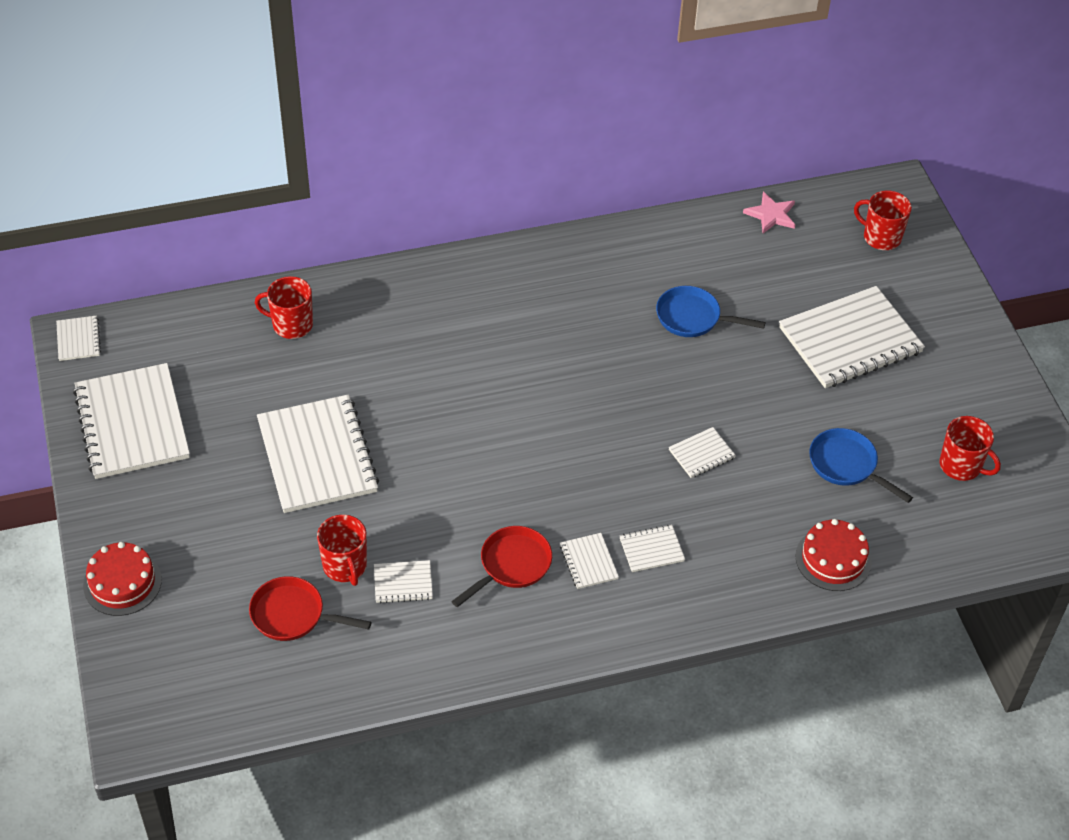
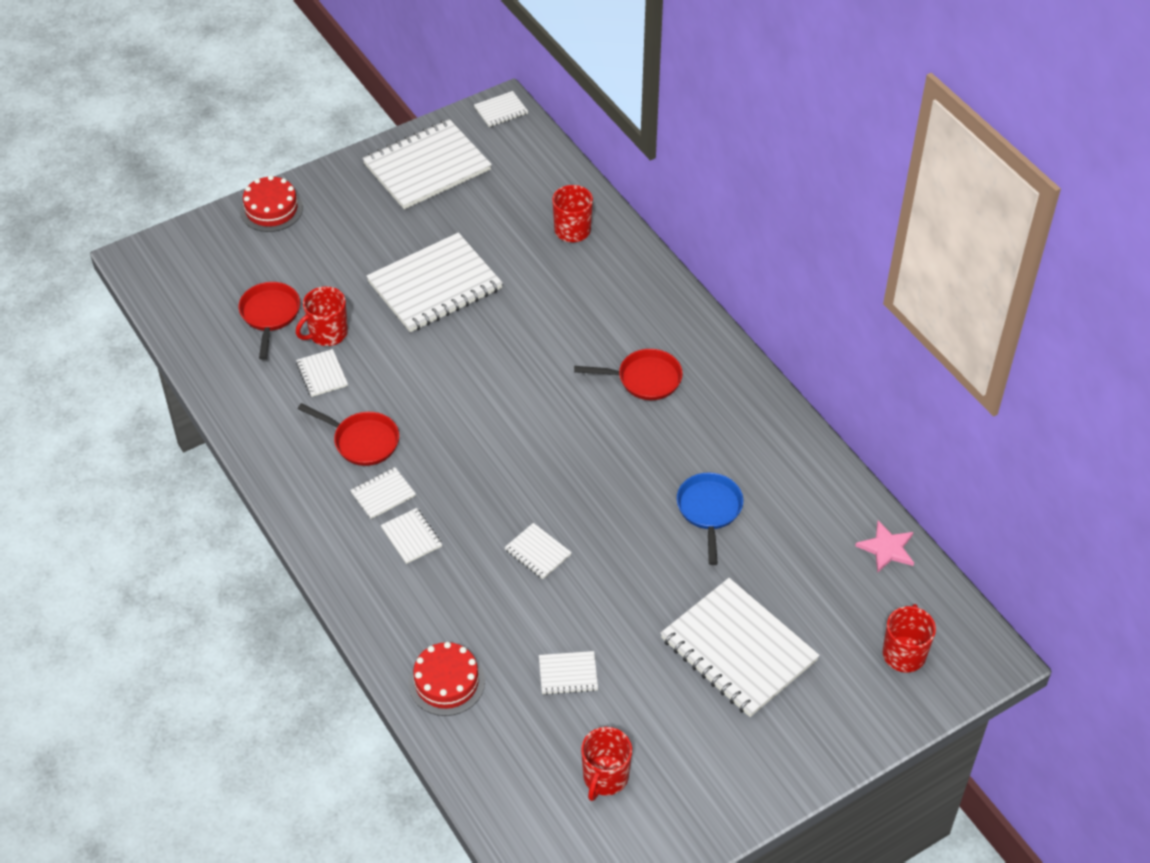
camera: 75 degrees right, 0 degrees up
blue pan [809,428,913,503] -> white notebook [539,651,598,695]
none -> red pan [574,349,683,400]

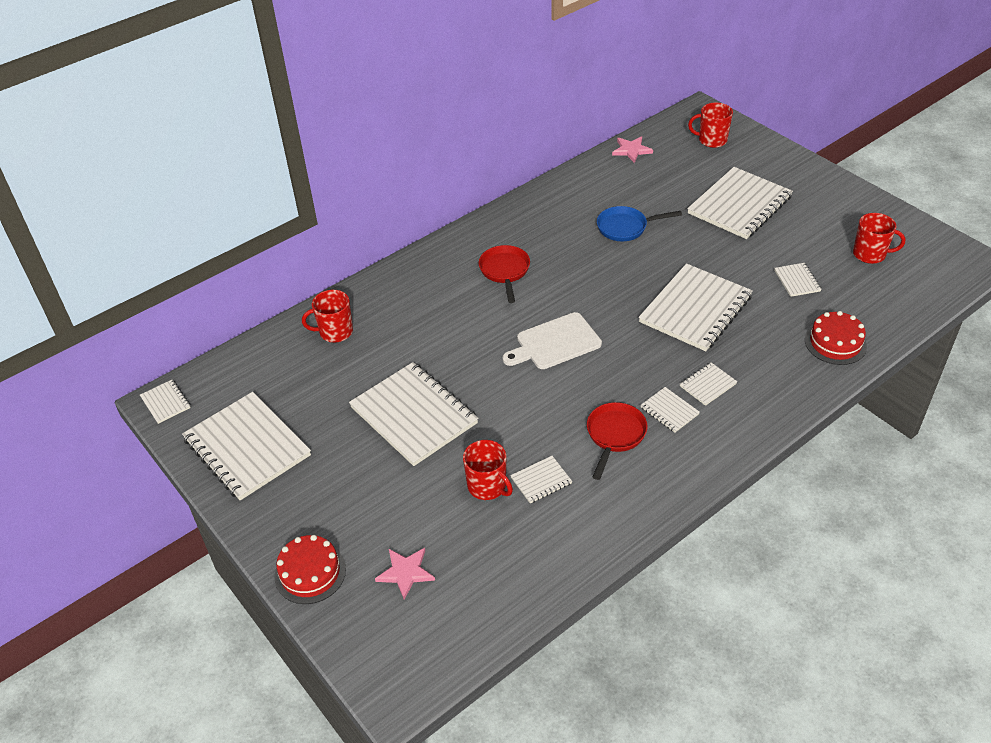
camera: 95 degrees left, 5 degrees down
red pan [239,282,300,360] -> none
white notebook [504,523,572,579] -> white notebook [639,263,753,351], size x2.27
none -> pink star [375,548,435,600]
none -> white cutting board [502,312,602,369]

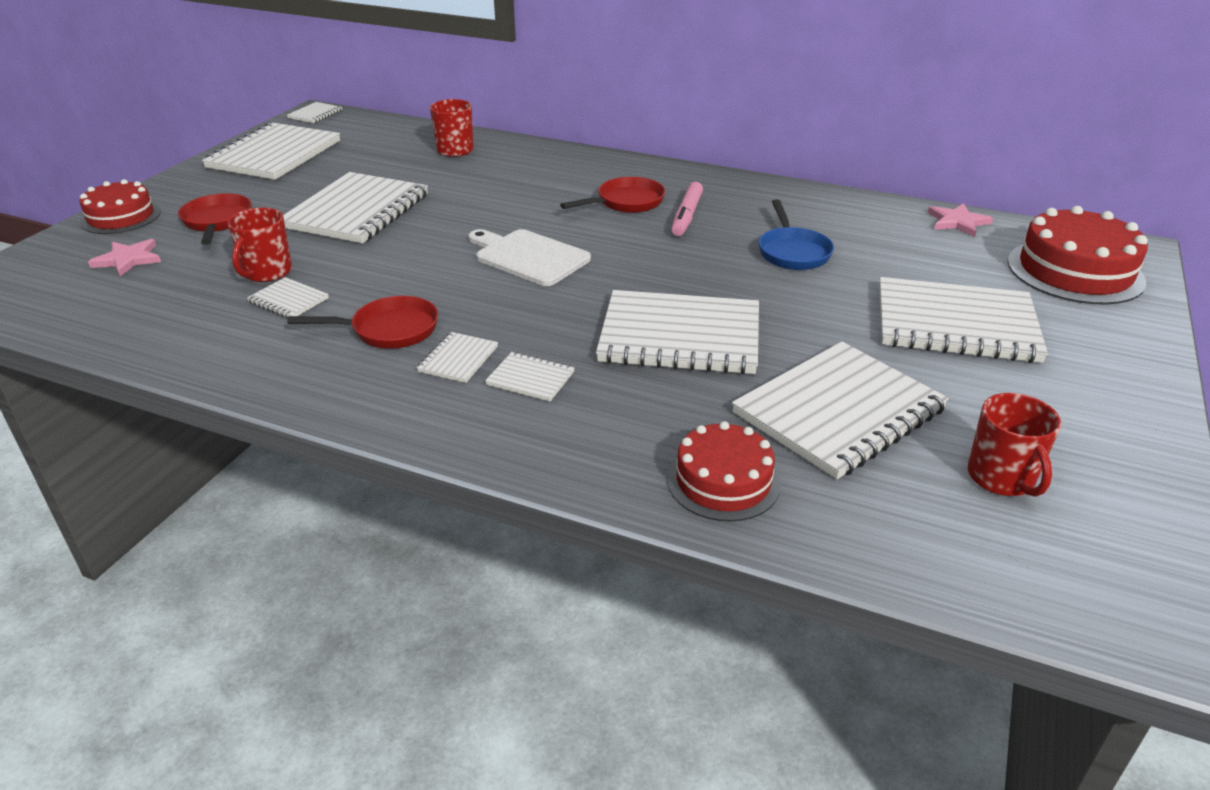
camera: 60 degrees right, 10 degrees down
blue pan [597,206,682,241] -> blue pan turned 150 degrees counterclockwise [758,199,834,270]
red mug [688,103,733,148] -> red cake [1007,206,1148,304]
white notebook [774,263,822,297] -> white notebook [732,342,949,479], size x2.27
none -> red pan [178,193,252,245]
none -> pink marker [671,182,703,236]

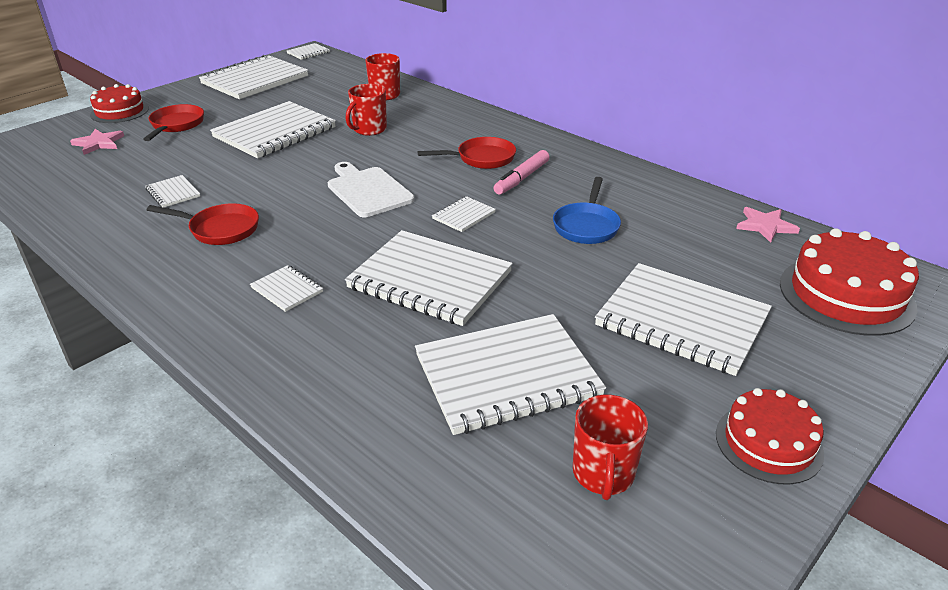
camera: 20 degrees right, 0 degrees up
red mug [227,208,292,282] -> red mug moved to [346,84,387,136]
white notebook [417,332,498,383] -> white notebook moved to [432,196,496,232]
red cake [667,421,781,521] -> red cake moved to [716,388,824,484]

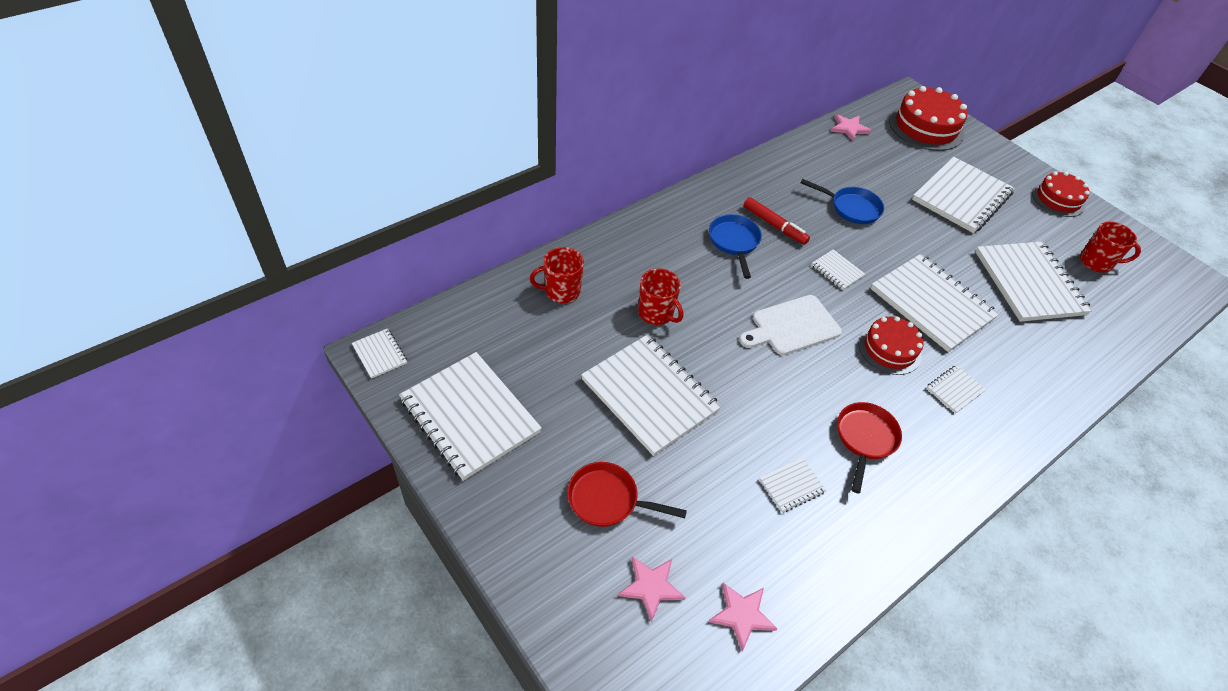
camera: 85 degrees left, 15 degrees up
red cake [90,84,149,123] -> red cake moved to [859,316,924,375]
white notebook [345,230,513,326] -> white notebook turned 75 degrees counterclockwise [871,254,999,352]
red pan [418,137,516,169] -> blue pan [709,214,762,279]
pink marker [494,150,550,195] -> red marker [743,197,810,245]
none -> pink star [708,583,778,651]

